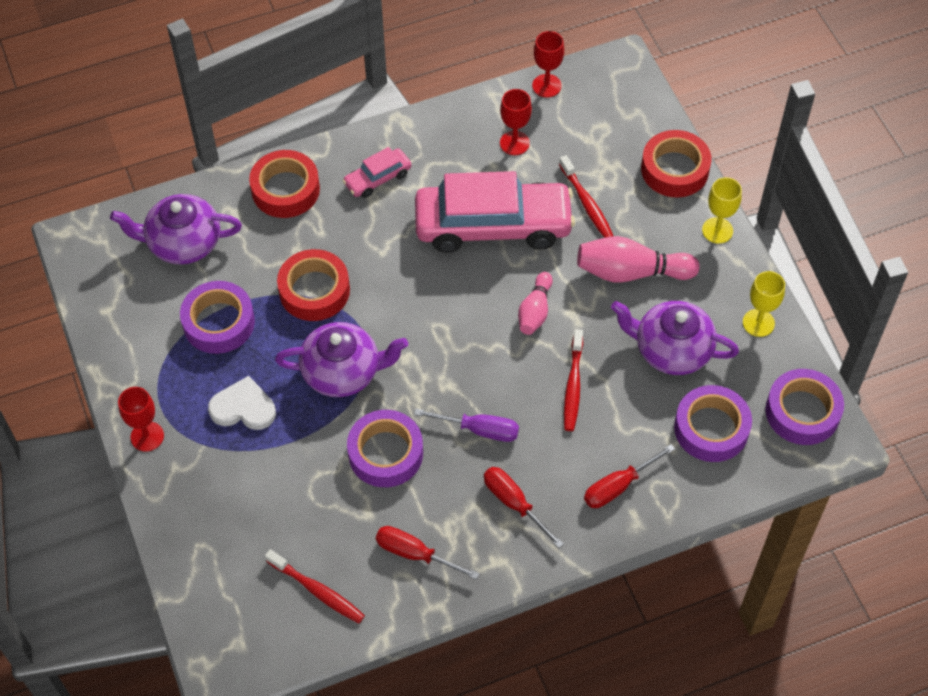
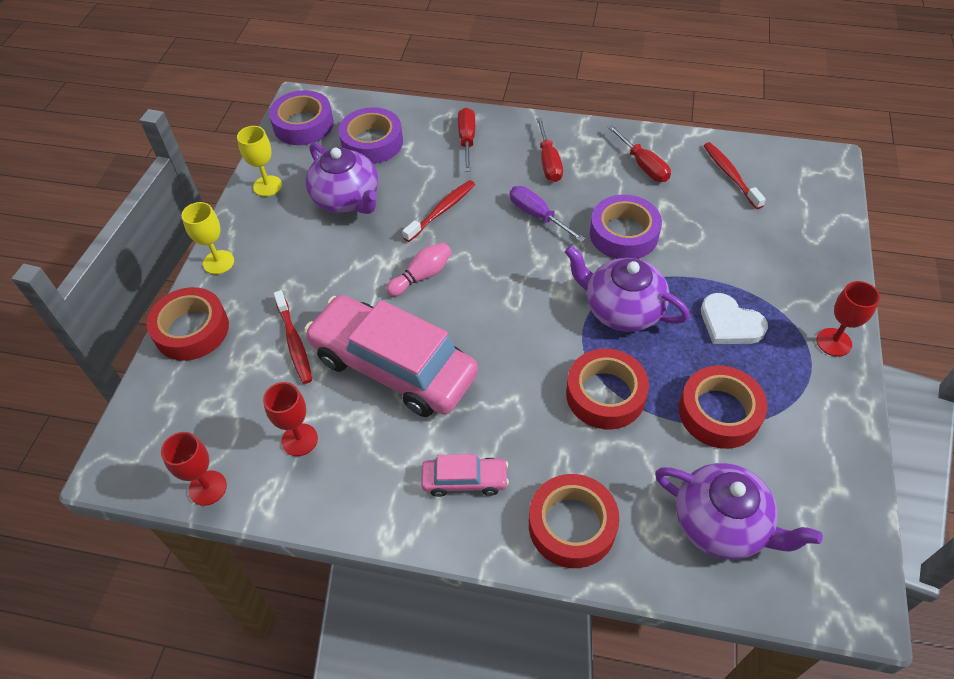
camera: 145 degrees left, 5 degrees down
purple tape [180,281,255,354] -> red tape [679,366,768,449]
red toothbrush [559,155,613,238] -> red toothbrush turned 150 degrees clockwise [274,290,312,384]
pink bowling pin [577,236,700,283] -> none
red screwdriver [584,444,675,508] -> red screwdriver turned 90 degrees counterclockwise [458,107,475,172]

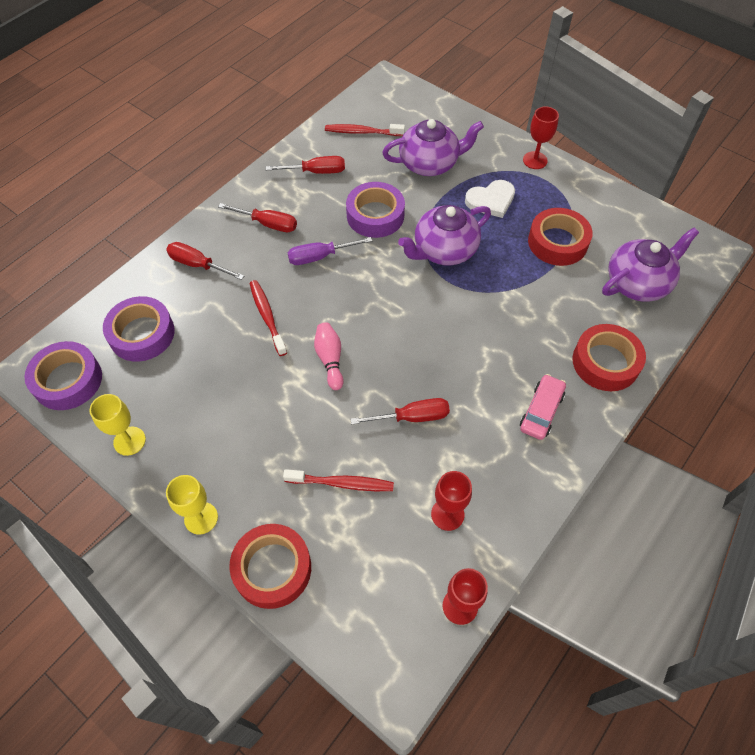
camera: 65 degrees left, 5 degrees up
pink car [304,295,478,417] -> red screwdriver [351,398,450,425]
purple teapot [306,143,378,214] -> purple teapot moved to [382,119,484,176]
red tape [566,349,649,429] -> none

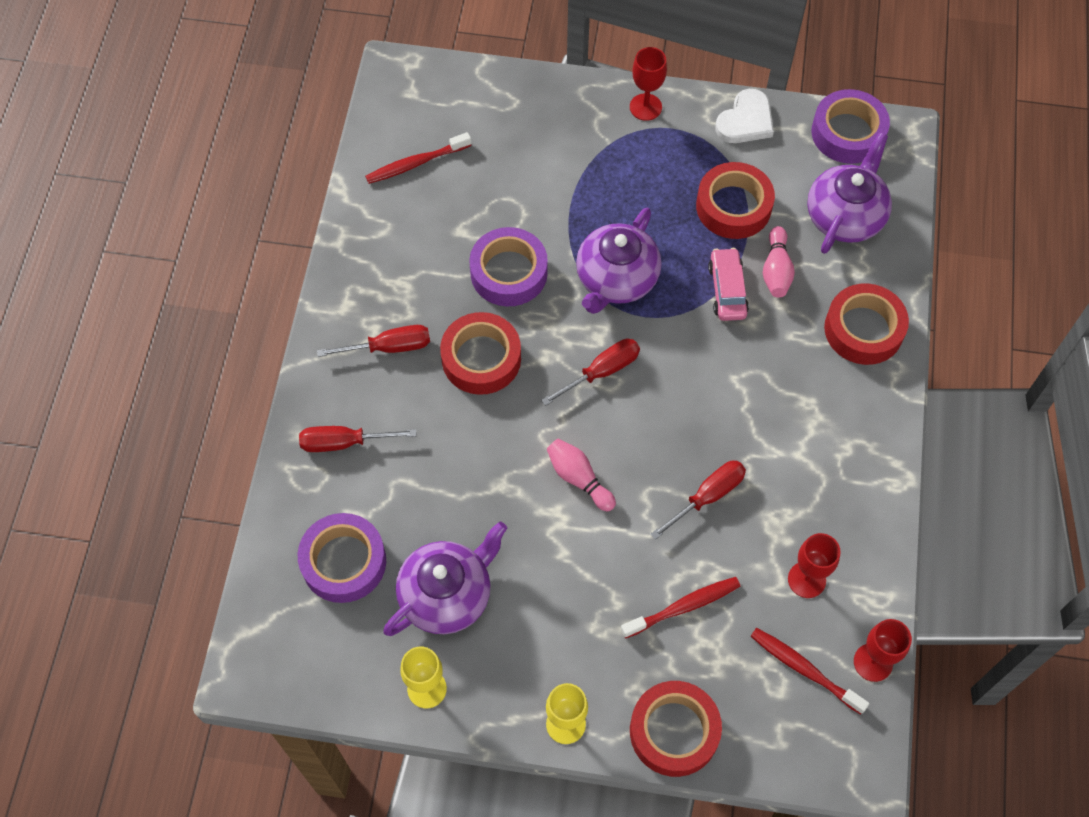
camera: 30 degrees left, 5 degrees up
purple tape [25,341,102,410] -> purple tape moved to [811,89,890,164]
red toothbrush [250,280,287,356] -> red toothbrush moved to [750,628,869,715]
red screwdriver [266,156,345,174] -> red screwdriver moved to [541,339,640,406]
purple screwdriver [287,237,372,265] -> red tape [440,312,521,395]
purple teapot [382,119,484,176] -> purple teapot moved to [383,521,507,636]
white heart [465,180,515,218] -> white heart moved to [715,89,774,143]
pink car [520,374,566,440] -> pink car moved to [708,248,749,321]
none -> pink bowling pin [763,226,795,298]

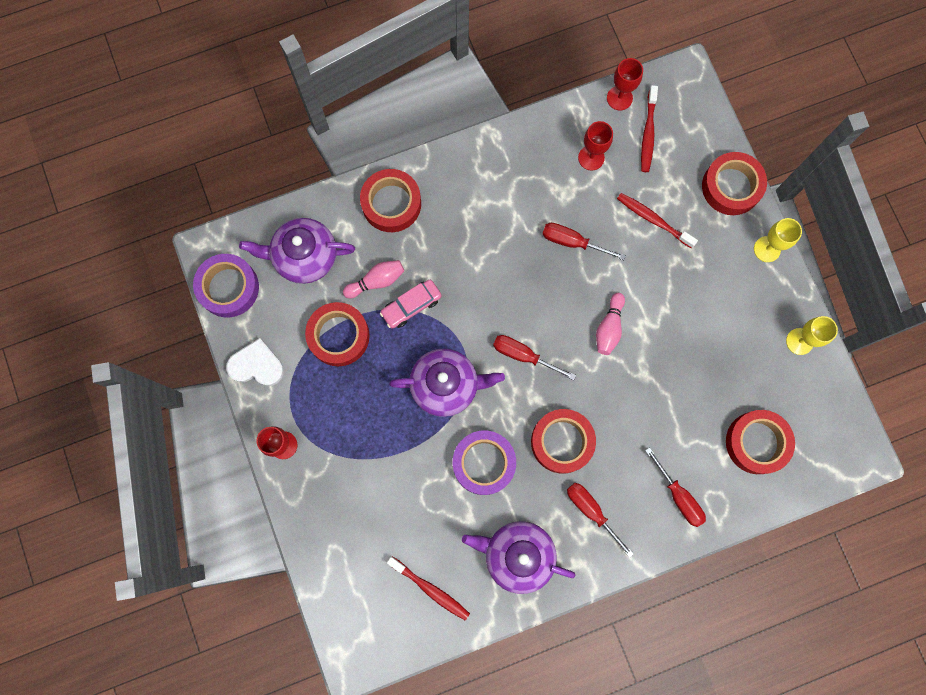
camera: 120 degrees left, 15 degrees up
purple tape [298,513,386,603] -> red tape [726,410,795,474]
purple teapot [383,521,507,636] -> purple teapot moved to [462,521,575,594]

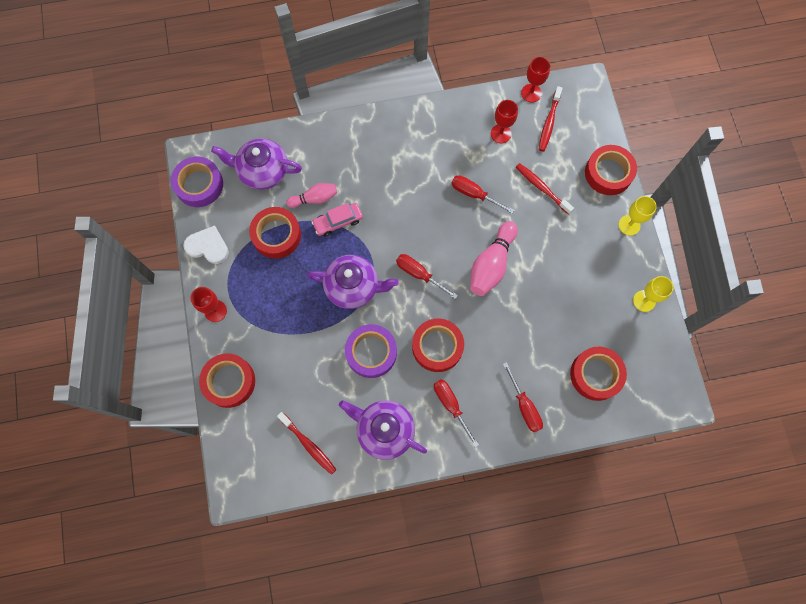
camera: 10 degrees right, 5 degrees down
red tape [360,169,421,232] -> red tape moved to [199,354,255,408]
pink bowling pin [596,293,625,355] -> pink bowling pin [470,221,518,296], size x1.61

